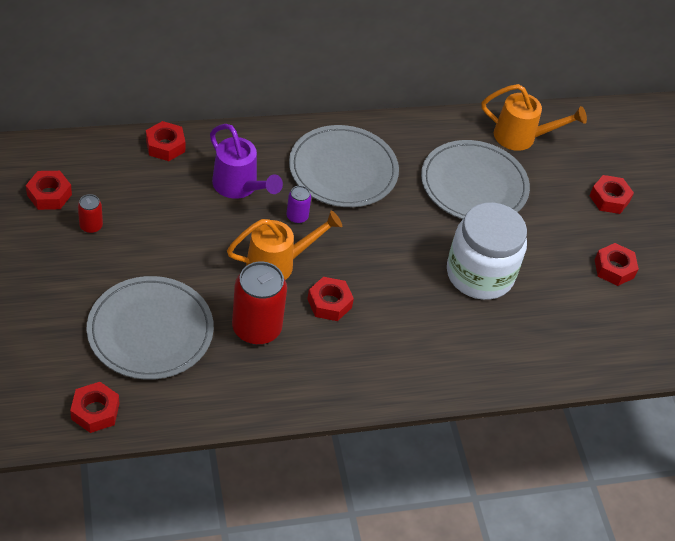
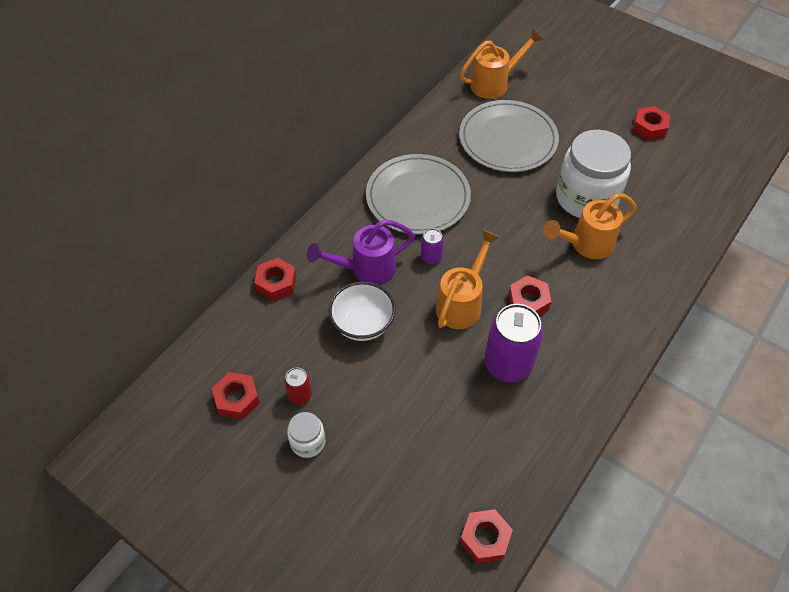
camera: 35 degrees left, 5 degrees up
grey plate [87,276,214,380] -> none
purple watering can [210,124,283,199] -> purple watering can turned 150 degrees clockwise [307,219,415,285]
red can [232,261,287,345] -> purple can [484,304,544,382]
red nut [589,175,634,214] -> none
none -> white jar [287,412,325,458]
none -> white bowl [328,282,396,341]
none -> orange watering can [544,193,637,259]

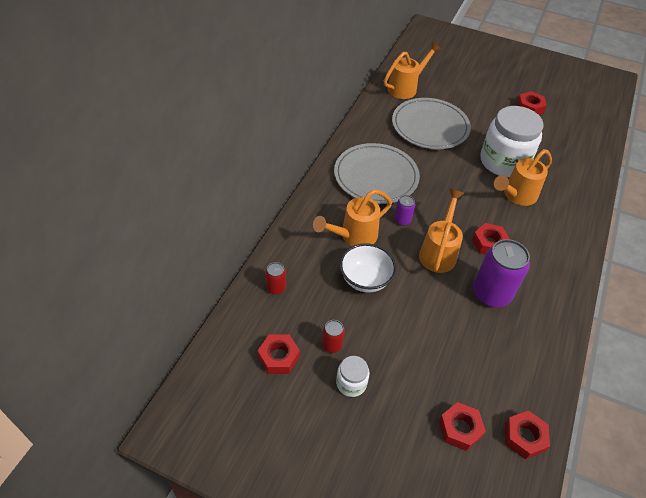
camera: 15 degrees left, 5 degrees down
red nut [254,258,296,301] -> red nut moved to [439,402,486,451]
purple watering can [307,219,415,285] -> orange watering can [313,189,392,246]
none -> red can [265,262,286,294]

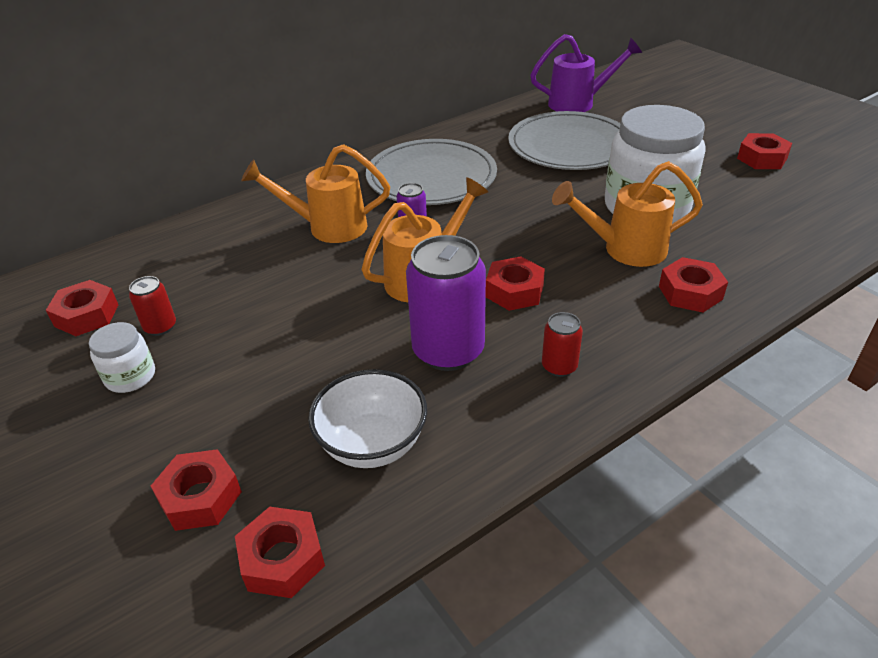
camera: 35 degrees right, 10 degrees down
red can [265,262,286,294] -> red can moved to [542,312,583,377]
white bowl [340,243,396,293] -> white bowl moved to [308,369,427,468]
orange watering can [384,42,441,99] -> purple watering can [530,34,642,112]
none -> red nut [659,257,728,313]

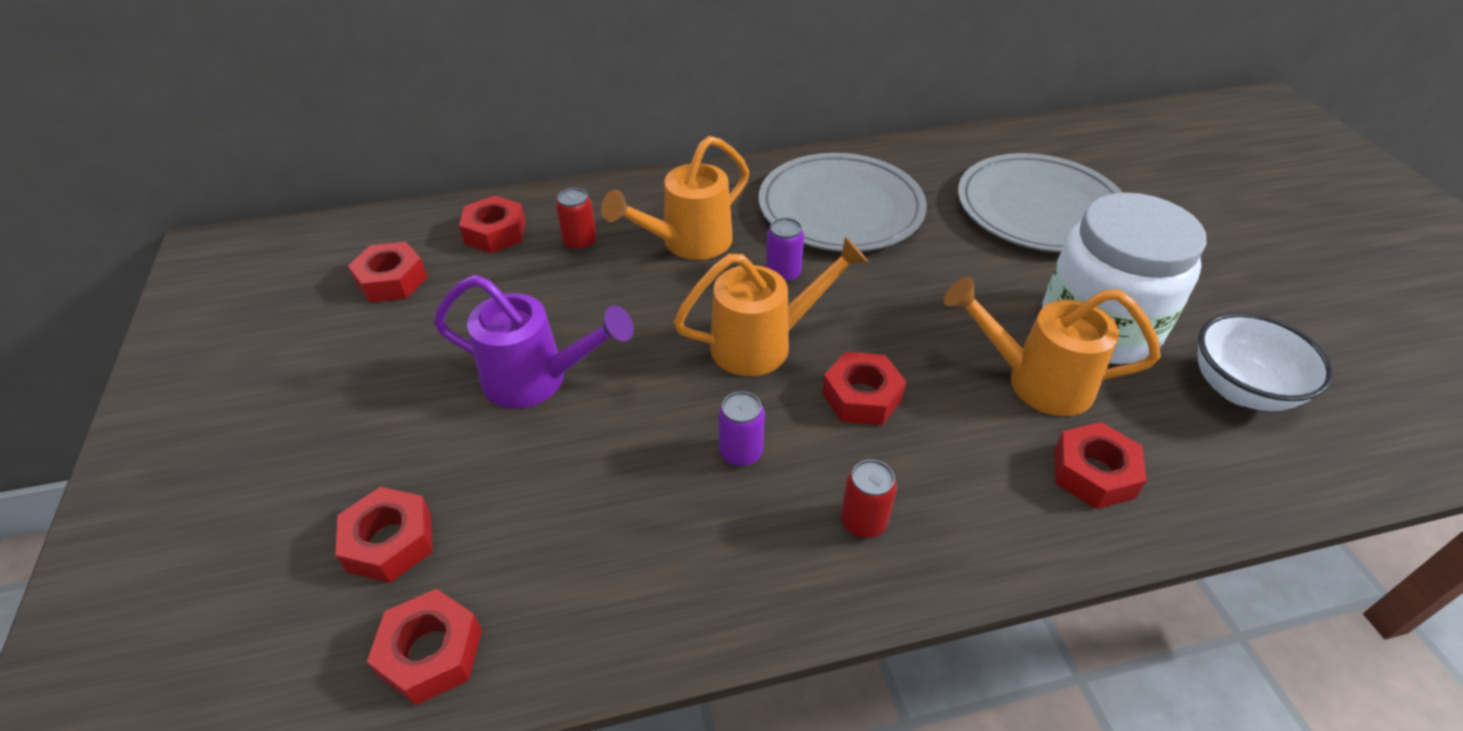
camera: 20 degrees right, 5 degrees up
white jar [89,322,155,393] -> none
red can [129,276,176,336] -> red can moved to [556,188,597,251]
orange watering can [241,144,390,243] -> orange watering can turned 60 degrees counterclockwise [601,136,749,260]
white bowl [308,369,427,468] -> white bowl moved to [1198,312,1334,411]
purple can [406,235,486,371] -> purple can [718,391,765,467], size x0.48
purple watering can [530,34,642,112] -> purple watering can moved to [434,275,634,409]
red nut [737,133,792,169] -> red nut moved to [459,196,525,253]

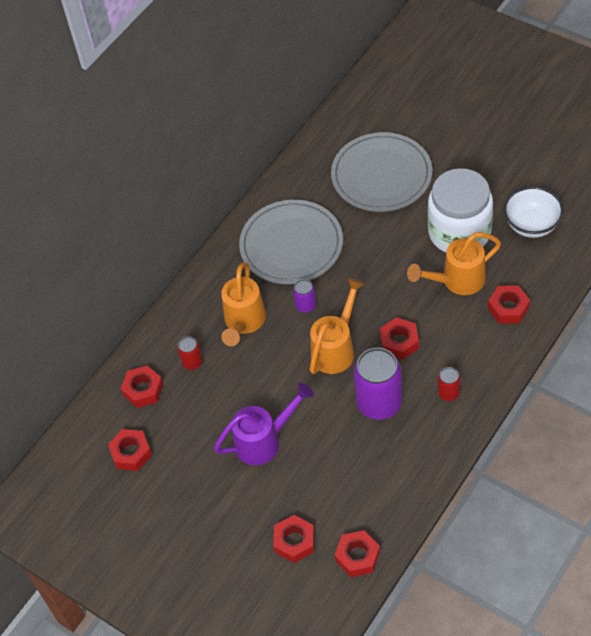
camera: 35 degrees left, 10 degrees up
purple can [718,391,765,467] -> purple can [354,348,402,420], size x2.08

